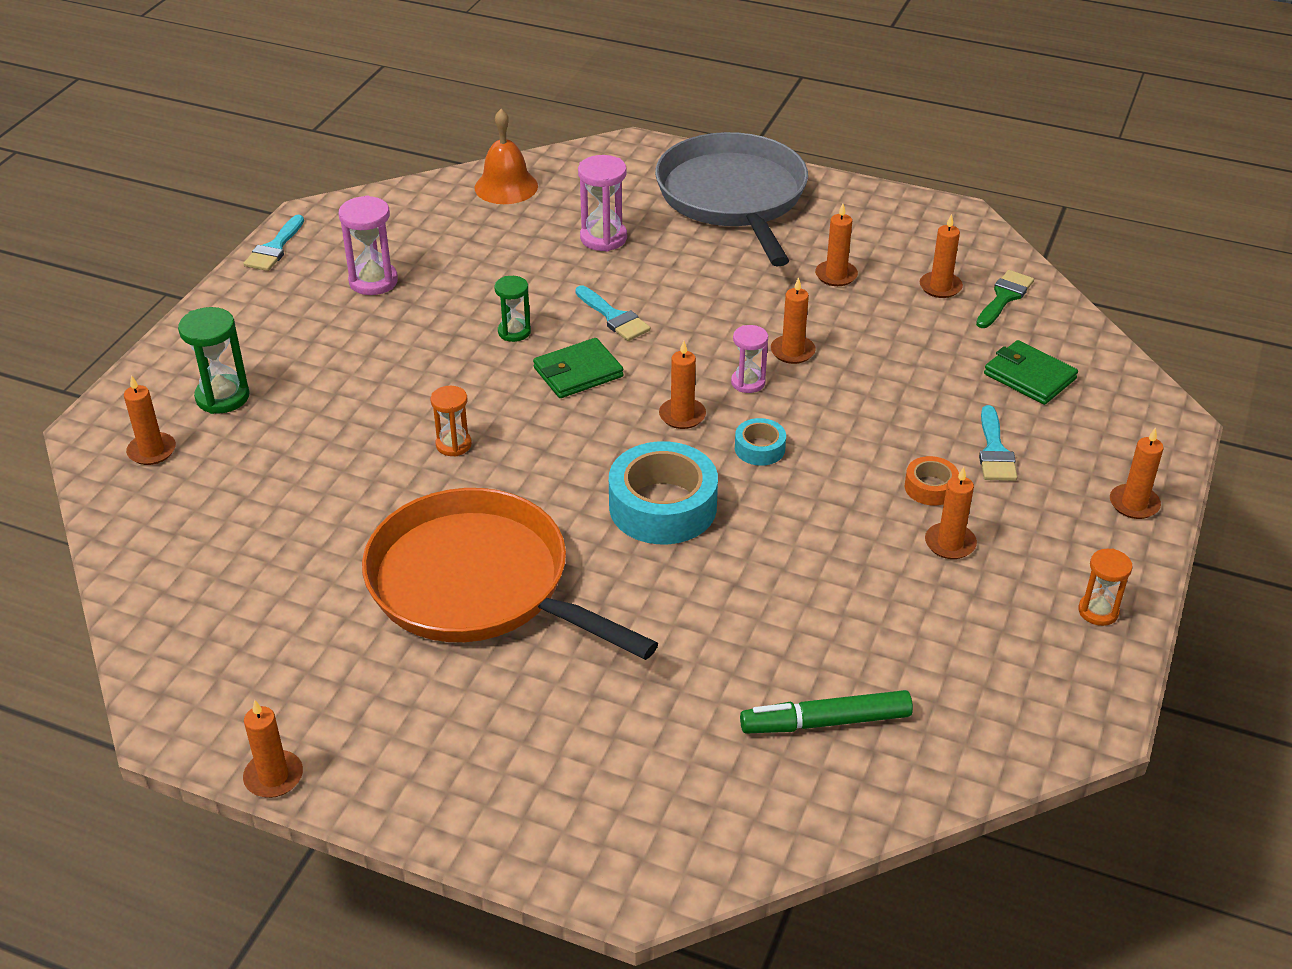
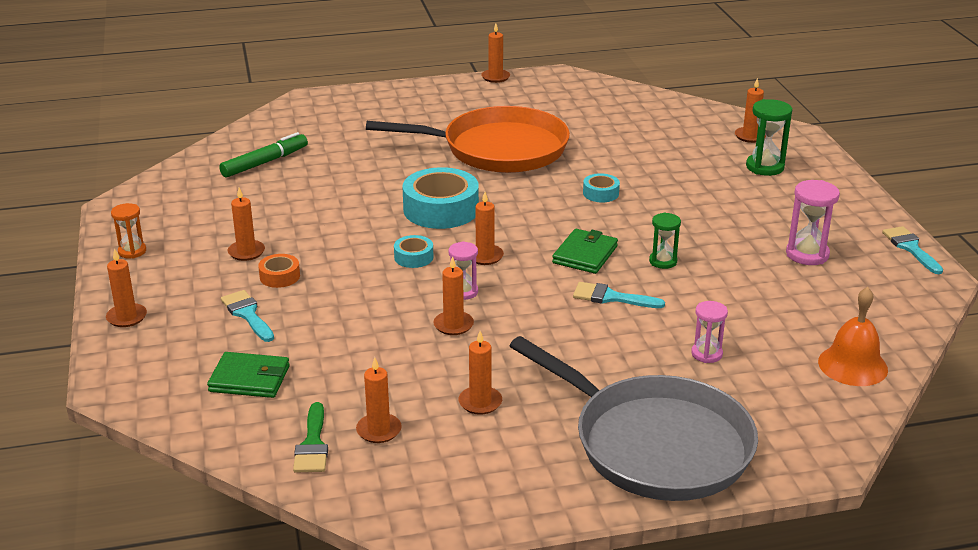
camera: 145 degrees right, 10 degrees down
orange hourglass [431,386,472,457] -> turquoise tape [583,173,620,202]
pink hourglass [578,155,627,251] -> pink hourglass [691,301,728,363], size x0.65

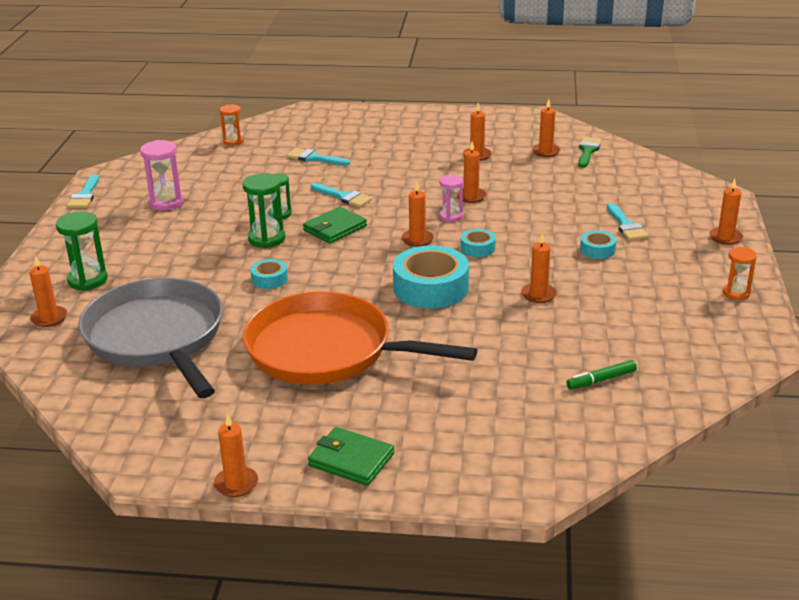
camera: 160 degrees left, 0 degrees up
green wallet [207,352,290,398] -> green wallet moved to [308,427,394,486]
green marker [219,132,308,178] -> green marker [566,360,637,389], size x0.65
orange candle [228,188,265,261] -> orange candle moved to [521,233,557,303]
orange tape [258,254,300,288] -> turquoise tape [580,230,616,259]
grey pan [509,336,758,501] -> grey pan moved to [79,278,223,398]
pink hourglass [691,301,728,363] -> turquoise brush [287,148,350,166]
orange bell [818,287,888,386] -> orange hourglass [220,104,244,146]
none -> green hourglass [243,173,285,248]

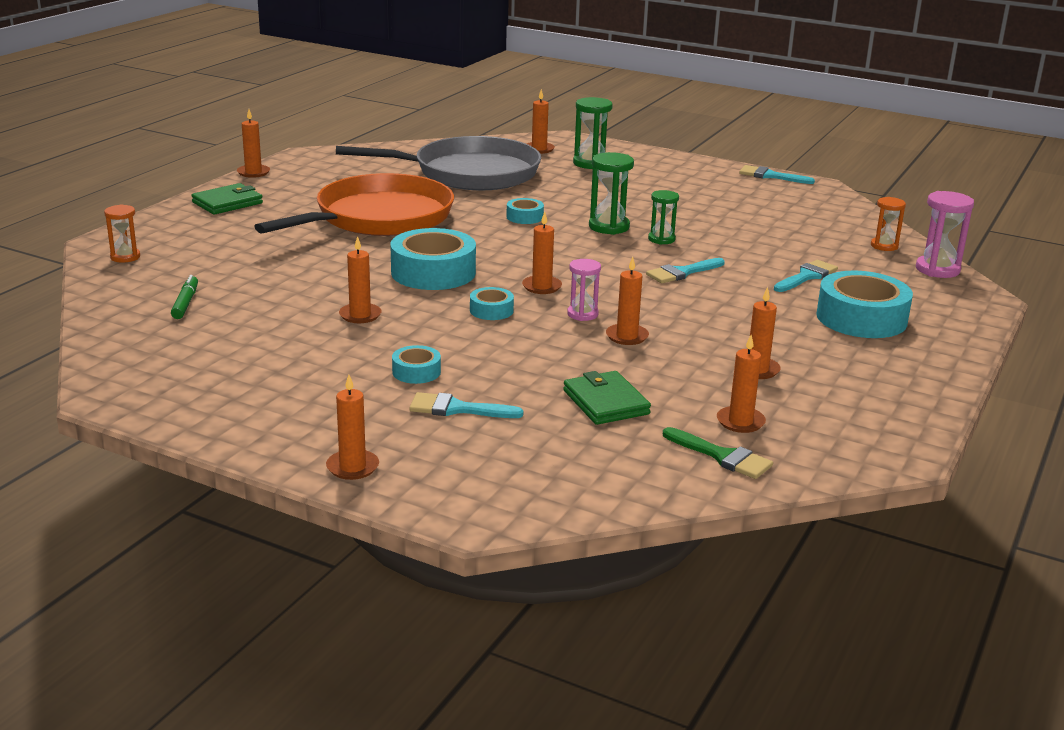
camera: 110 degrees right, 5 degrees down
pink hourglass [140,140,184,210] -> pink hourglass moved to [916,191,974,278]
green wallet [303,207,367,244] -> green wallet moved to [563,371,651,425]
orange hourglass [723,247,757,300] -> orange hourglass moved to [104,204,140,263]
none -> turquoise tape [816,271,913,338]

